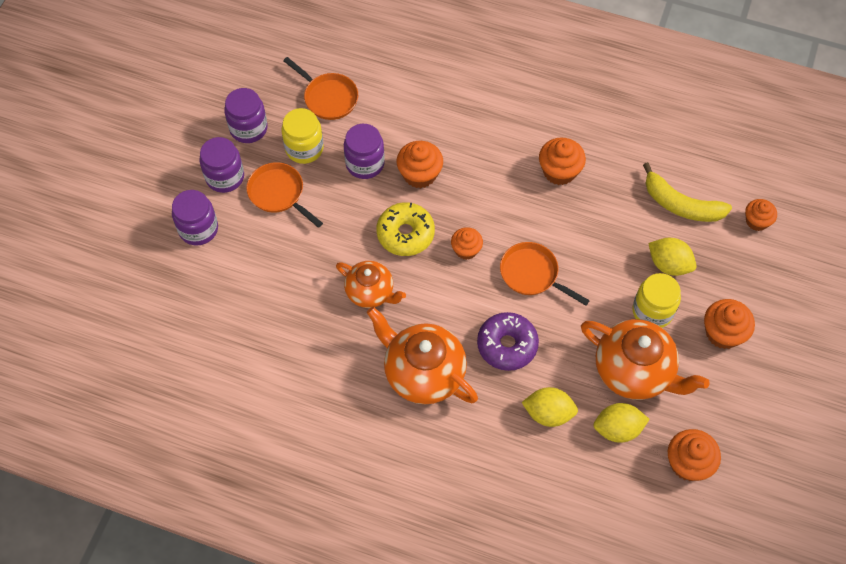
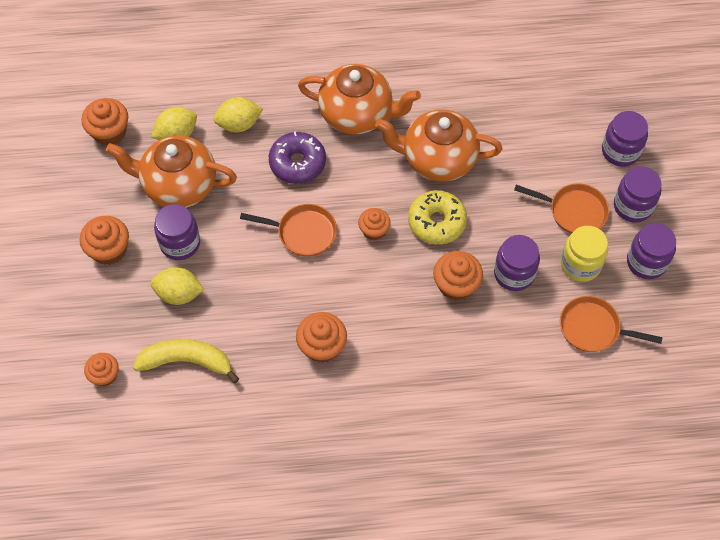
camera: 155 degrees right, 0 degrees up
orange teapot [336,261,406,308] -> orange teapot [375,110,502,182], size x1.61
yellow jar [632,273,681,328] -> purple jar [154,204,200,260]

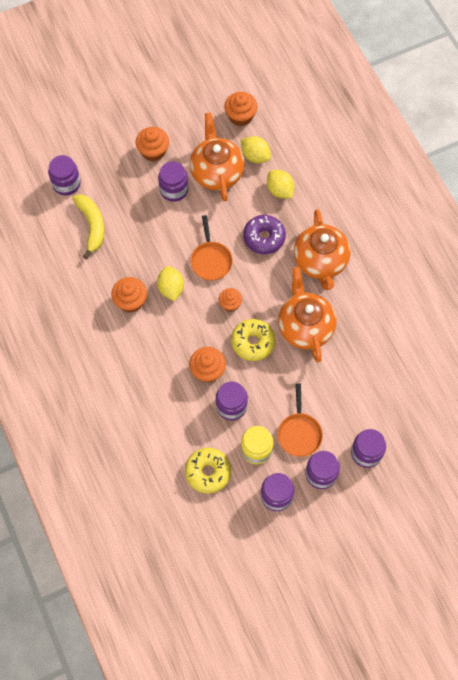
camera: 70 degrees right, 5 degrees up
orange cupcake [84,353,119,387] -> purple jar [48,155,81,195]
yellow lemon [151,267,204,305] -> yellow lemon moved to [157,266,184,301]
orange pan [560,296,663,352] -> yellow donut [185,448,231,494]

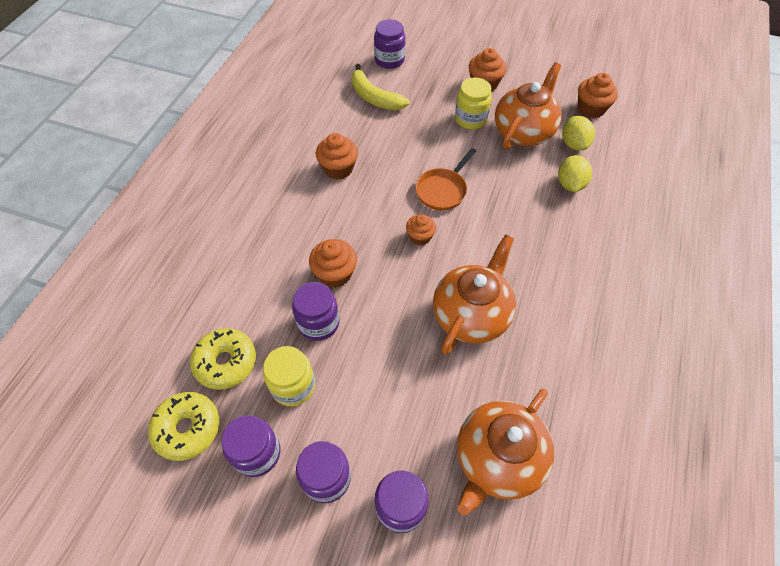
camera: 45 degrees right, 10 degrees down
yellow banana [72,194,105,259] -> yellow banana turned 105 degrees clockwise [351,64,409,111]
yellow lemon [157,266,184,301] -> none
purple jar [158,161,188,202] -> yellow jar [455,77,492,129]
yellow donut [231,319,275,361] -> yellow donut moved to [148,392,219,461]
purple donut [243,215,286,254] -> none
orange pan [278,384,323,457] -> none
orange teapot [294,209,351,290] -> orange teapot moved to [457,389,554,516]

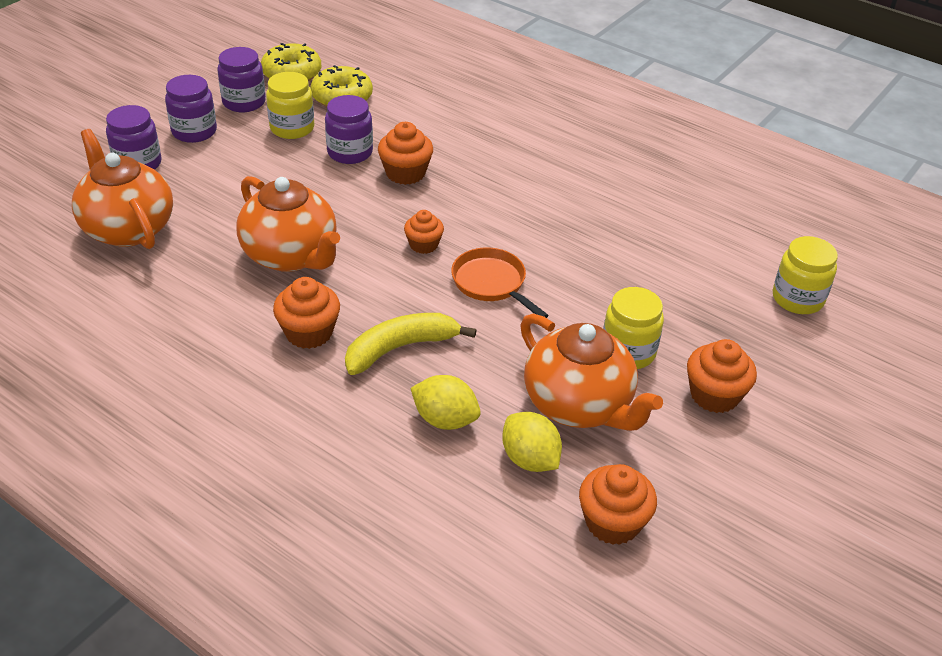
camera: 105 degrees right, 15 degrees down
orange cupcake [316,133,358,179] -> orange cupcake moved to [273,277,340,349]
yellow banana [351,64,409,111] -> yellow banana moved to [345,313,477,375]
purple jar [374,19,405,69] -> yellow jar [773,236,838,314]
yellow lemon [562,116,595,151] -> yellow lemon turned 45 degrees clockwise [502,412,562,472]

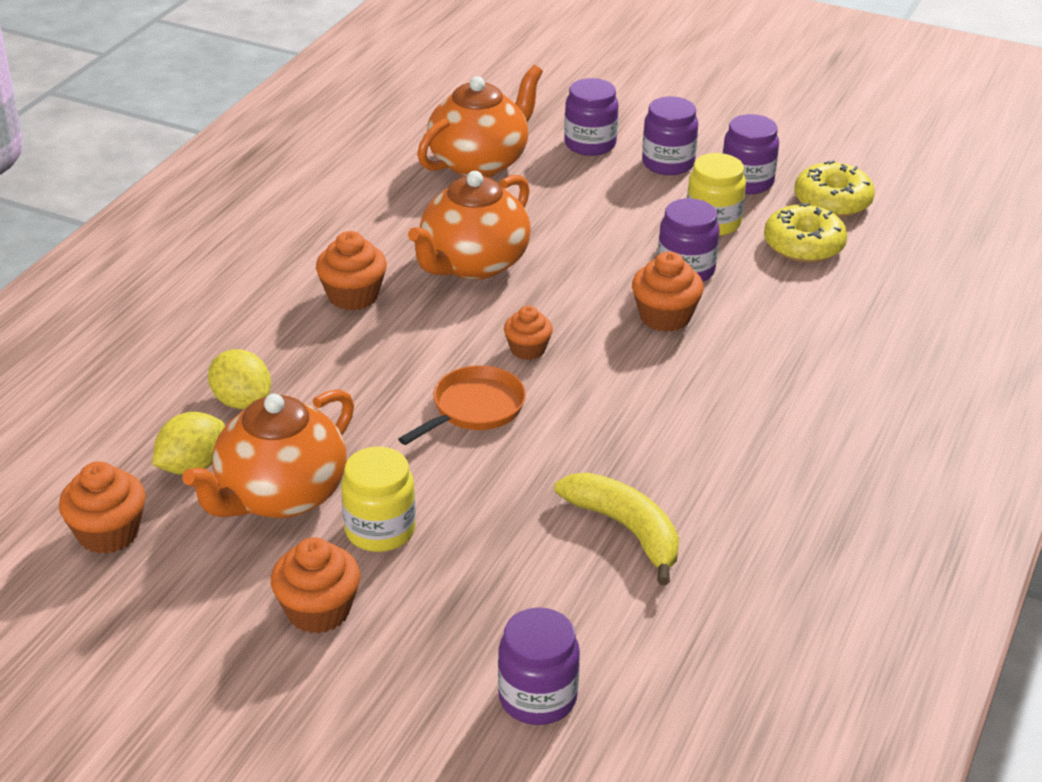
camera: 80 degrees right, 5 degrees down
yellow banana [345,313,477,375] -> yellow banana moved to [554,472,679,585]
yellow lemon [410,375,481,430] -> yellow lemon turned 60 degrees counterclockwise [208,349,271,409]
yellow jar [773,236,838,314] -> purple jar [498,607,580,725]

